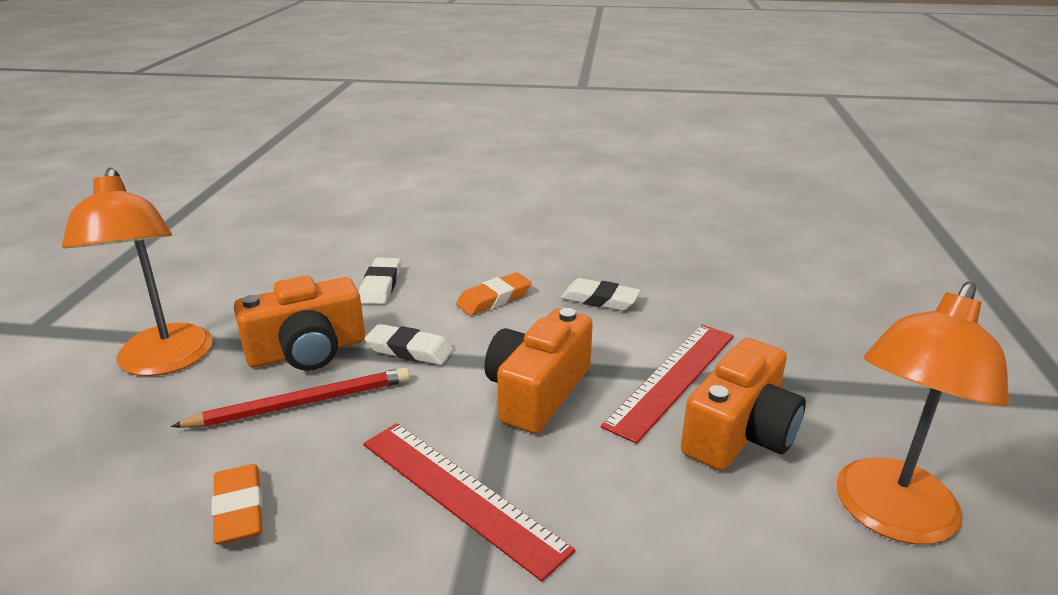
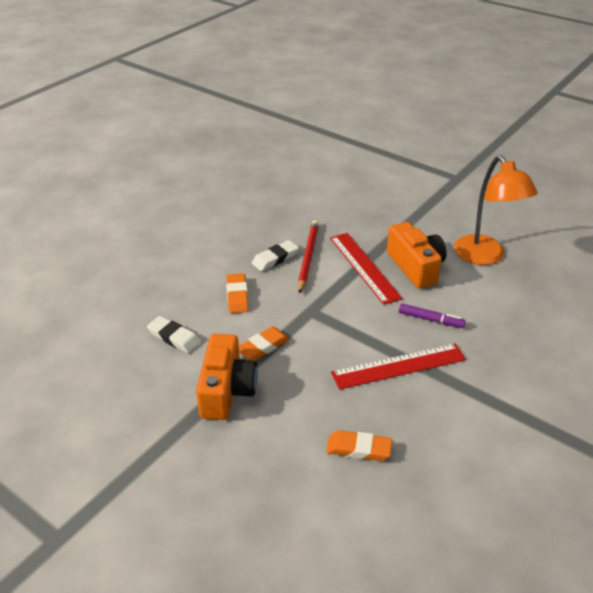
camera: 60 degrees left, 10 degrees up
orange lamp [62,168,213,376] -> none
red pencil [171,367,410,428] -> red pencil moved to [298,220,319,294]
white eraser [365,324,453,365] -> orange eraser [239,327,290,361]
orange camera [485,308,593,434] -> none
none -> purple marker [399,304,466,328]

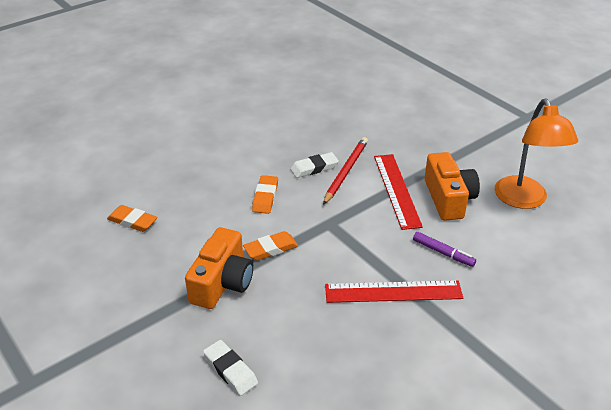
camera: 15 degrees right, 0 degrees up
white eraser [147,316,201,353] -> white eraser moved to [203,340,258,396]
orange eraser [326,430,392,461] -> orange eraser moved to [107,205,157,232]

